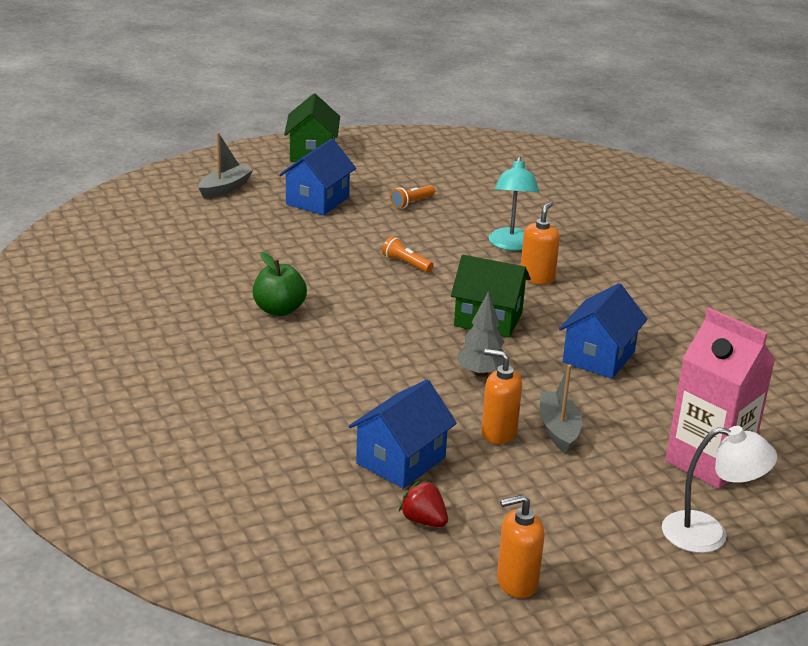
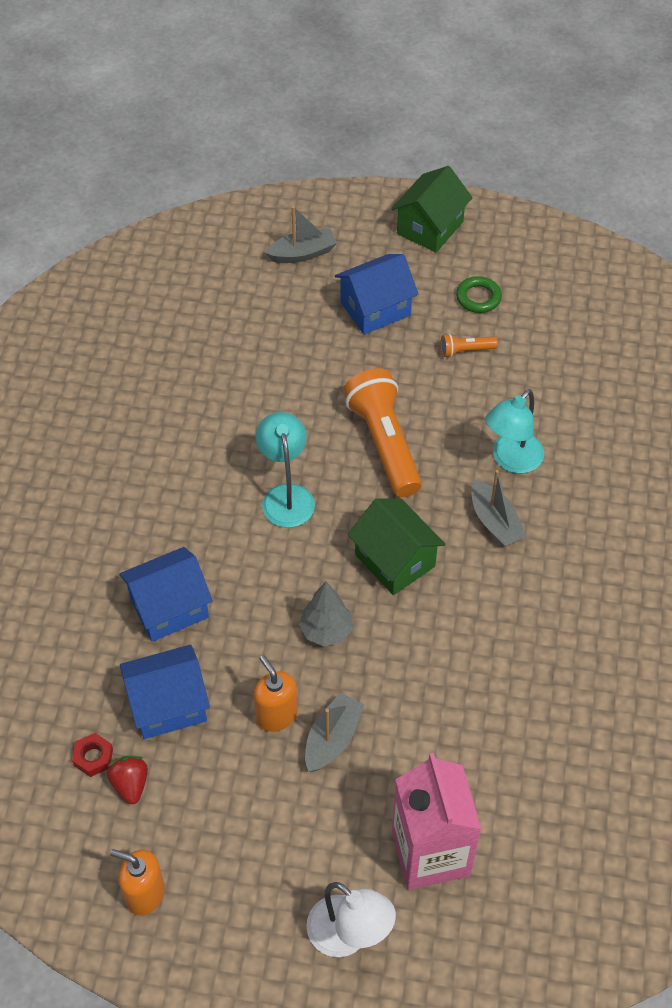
camera: 35 degrees right, 25 degrees up
green apple [253,252,307,316] -> none
orange flashlight [382,236,433,273] -> orange flashlight [343,368,422,497], size x2.23
orange soap dispenser [521,202,560,284] -> grey boat [471,470,527,547]
blue house [559,283,648,379] -> blue house moved to [119,547,213,642]
none -> red nut [72,733,113,777]
none -> turquoise lamp [256,412,315,528]
none -> green ring [456,276,502,313]

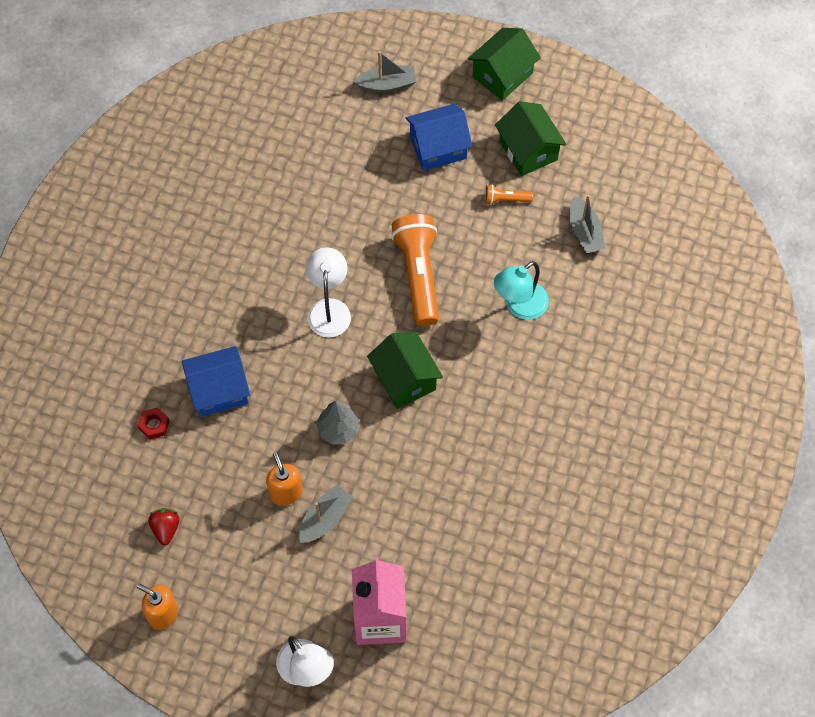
camera: 10 degrees right, 10 degrees up
red nut [72,733,113,777] -> red nut moved to [138,407,170,439]
blue house [120,645,210,739] -> none
turquoise lamp [256,412,315,528] -> white lamp [306,247,351,337]
green ring [456,276,502,313] -> green house [495,101,566,176]
grey boat [471,470,527,547] -> grey boat moved to [569,195,605,253]

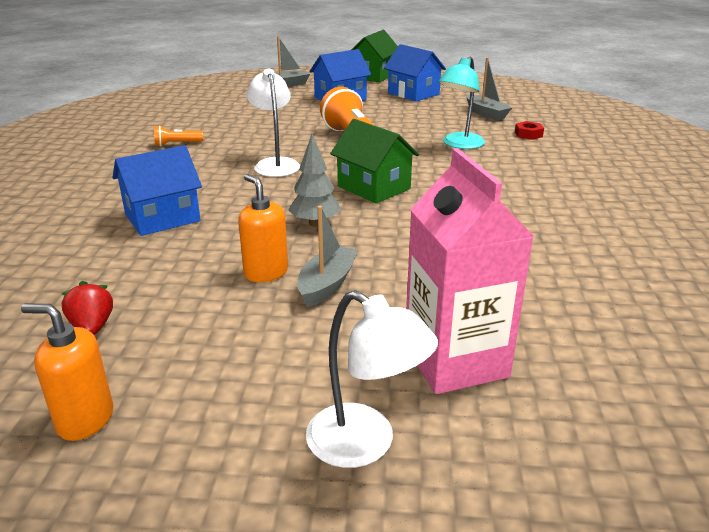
camera: 15 degrees left, 35 degrees down
red nut [138,407,170,439] -> red nut moved to [515,121,544,140]
orange flashlight [485,185,533,205] -> orange flashlight moved to [154,126,203,146]
green house [495,101,566,176] -> blue house [384,44,446,102]

